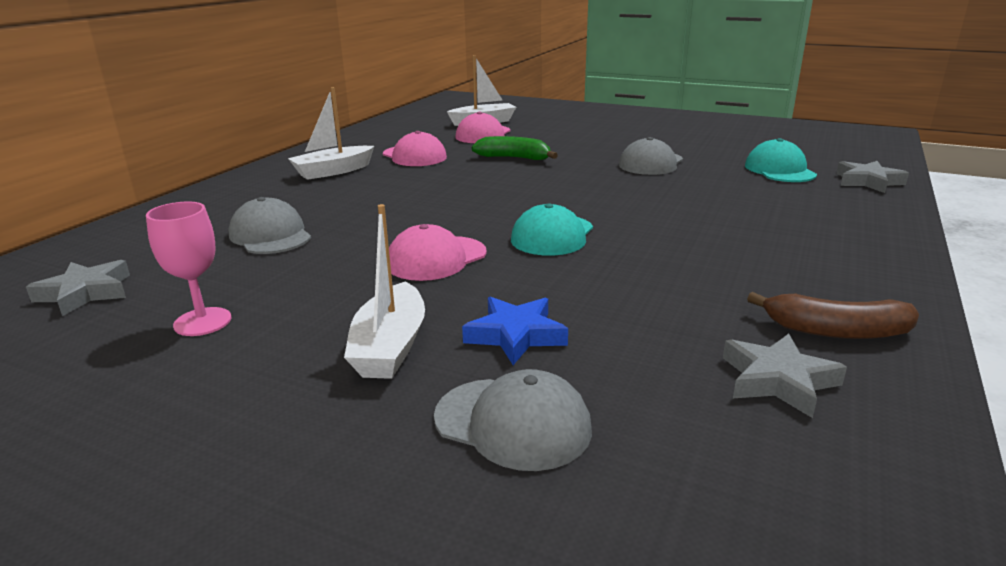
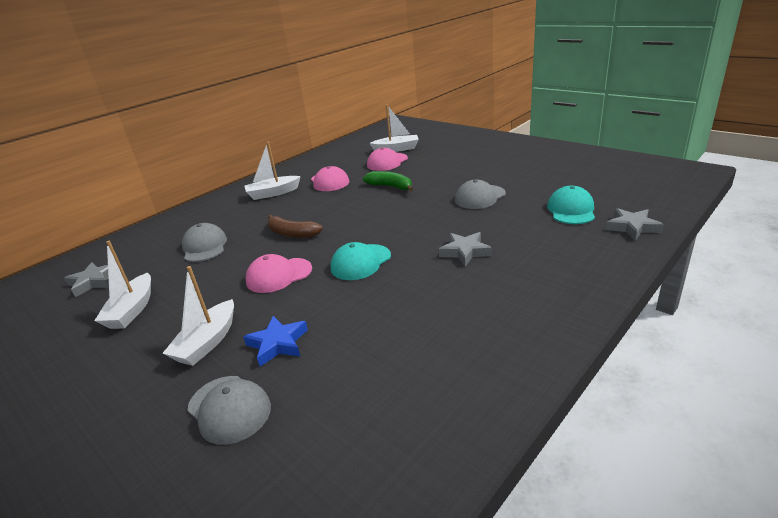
camera: 20 degrees right, 5 degrees up
pink goblet [146,202,232,336] -> white boat [94,241,151,329]
grey star [723,334,847,418] -> grey star moved to [439,232,492,267]
brown banana [747,292,919,339] -> brown banana moved to [268,215,323,238]

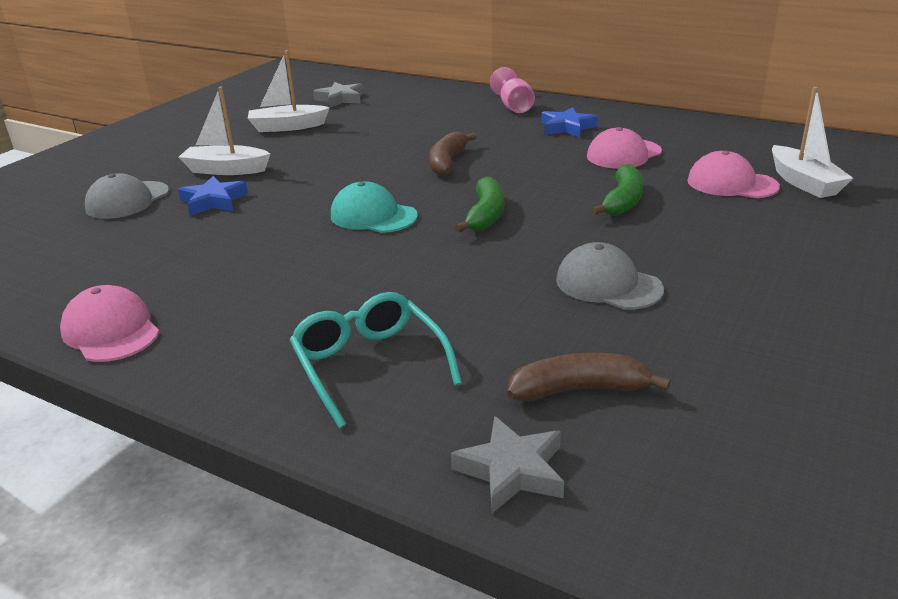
camera: 75 degrees right, 0 degrees up
grey cap [182,223,227,262] -> none
white boat [244,142,301,200] -> blue star [541,107,598,137]
pink cap [245,254,312,293] -> pink cap moved to [60,285,160,362]
grey star [439,232,492,267] -> none
turquoise cap [547,186,595,224] -> brown banana [507,353,671,401]
none -> turquoise glasses [290,292,462,428]
none -> green banana [455,177,505,233]
none -> pink goblet [490,67,535,113]

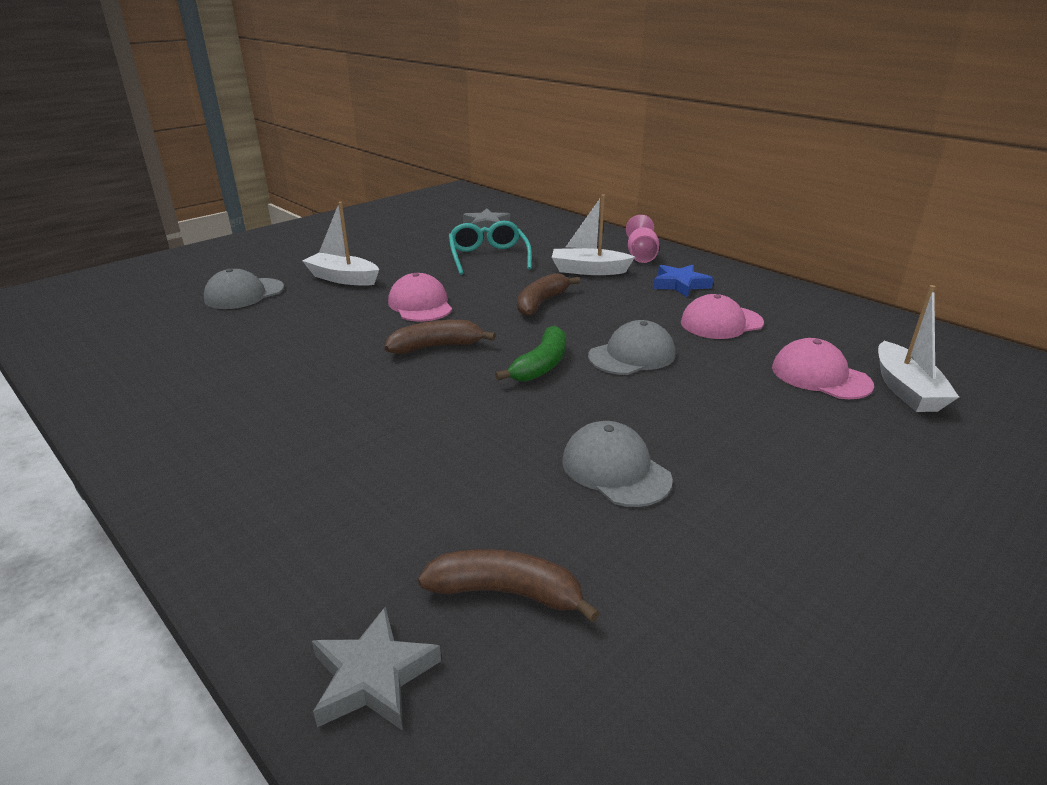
camera: 15 degrees right, 0 degrees up
pink cap [60,285,160,362] -> pink cap moved to [388,273,452,322]
blue star [178,176,248,216] -> none
white boat [248,50,330,132] -> white boat moved to [552,195,635,275]
turquoise glasses [290,292,462,428] -> turquoise glasses moved to [449,221,532,275]
turquoise cap [331,181,418,233] -> brown banana [385,320,495,354]
green banana [591,164,644,216] -> none
none -> grey cap [588,320,675,375]

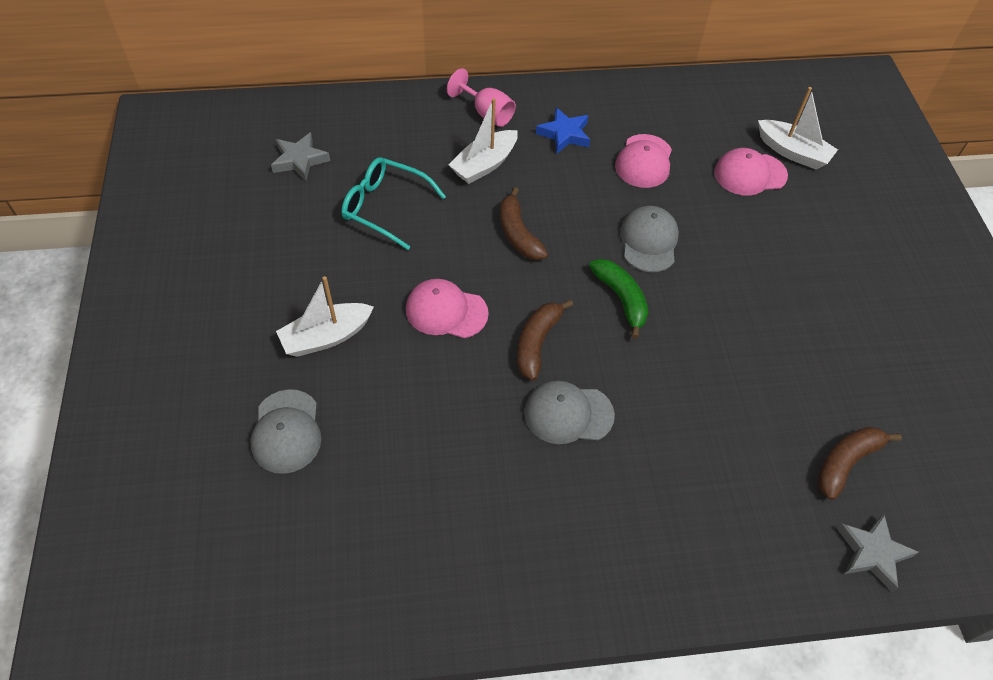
camera: 55 degrees left, 25 degrees up
grey cap [562,421,673,507] -> grey cap moved to [524,381,615,444]

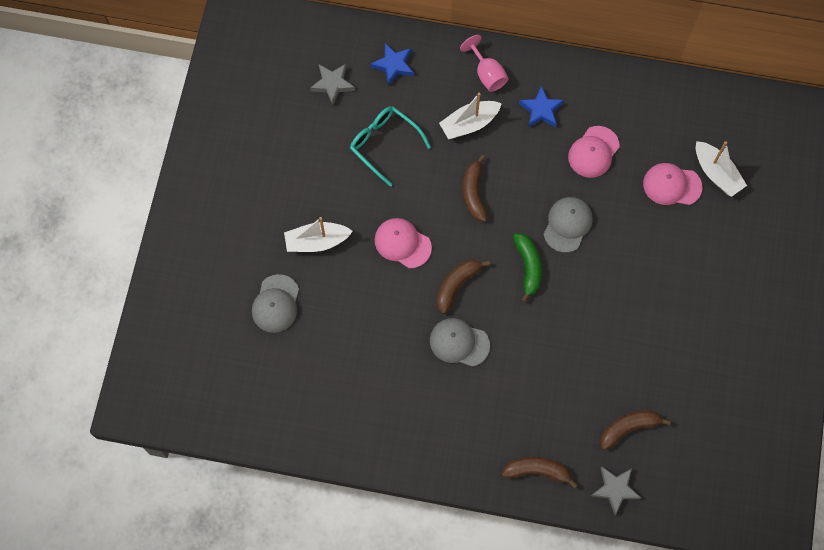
camera: 20 degrees right, 15 degrees up
none -> blue star [370,43,414,86]
none -> brown banana [502,457,578,489]

